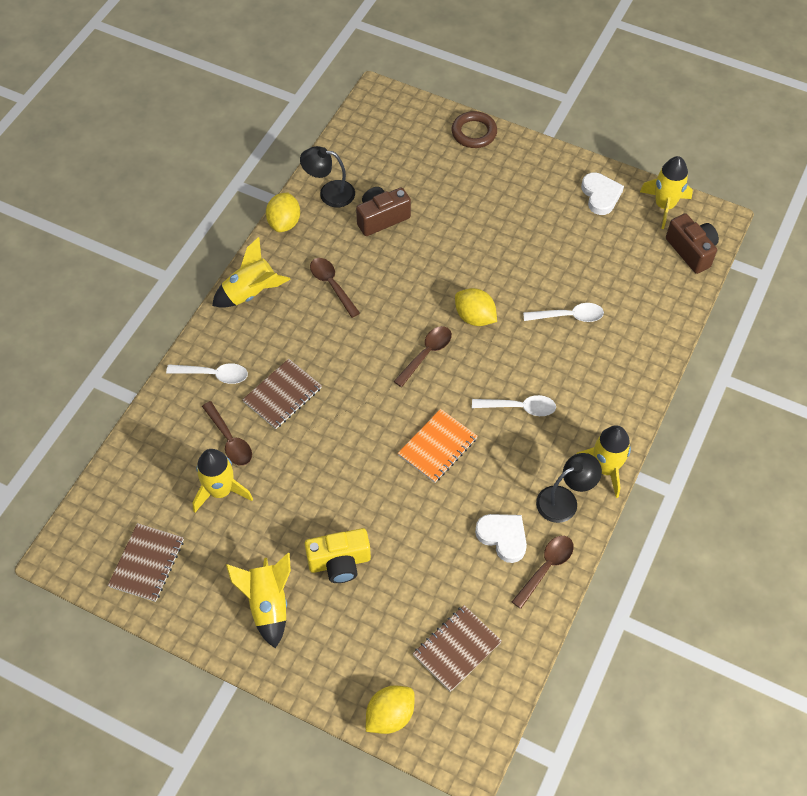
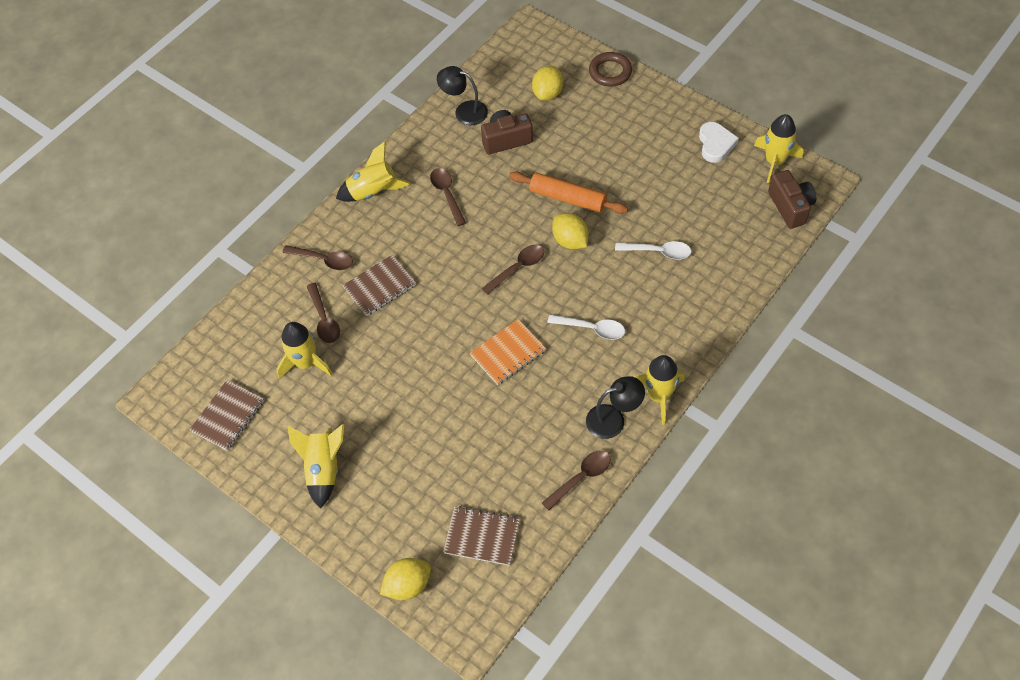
camera: 15 degrees right, 0 degrees up
white spoon [166,363,248,384] -> brown spoon [282,245,353,270]
yellow lemon [266,192,300,232] -> yellow lemon moved to [532,66,563,101]
yellow camera [305,528,371,583] -> none
brown notebook [413,605,502,692] -> brown notebook turned 45 degrees clockwise [443,506,520,566]
white heart [475,514,527,563] -> none
none -> orange rolling pin [509,171,628,214]

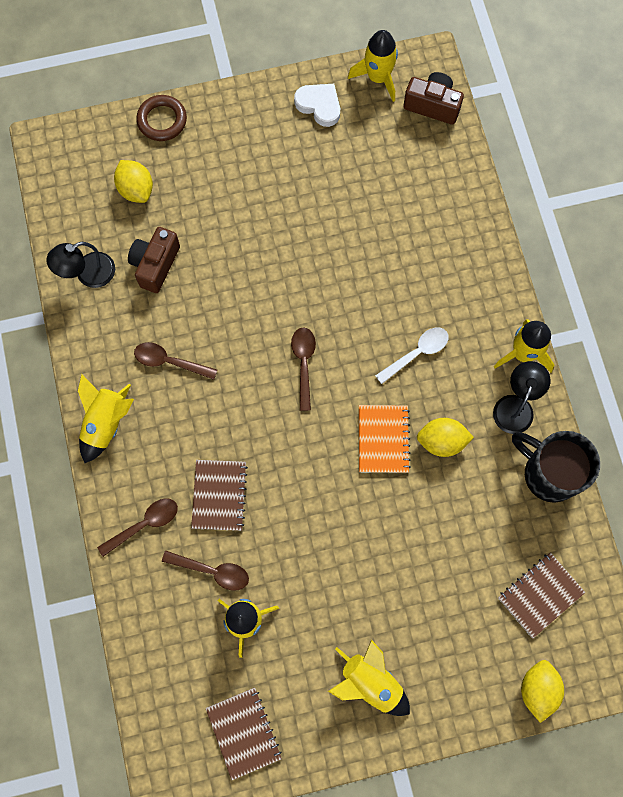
camera: 55 degrees left, 15 degrees up
orange rolling pin [509,171,628,214] -> none
brown spoon [542,450,611,510] -> black mug [512,431,600,503]
yellow lemon [552,213,589,249] -> yellow lemon moved to [417,418,474,457]
white spoon [615,241,691,260] -> none

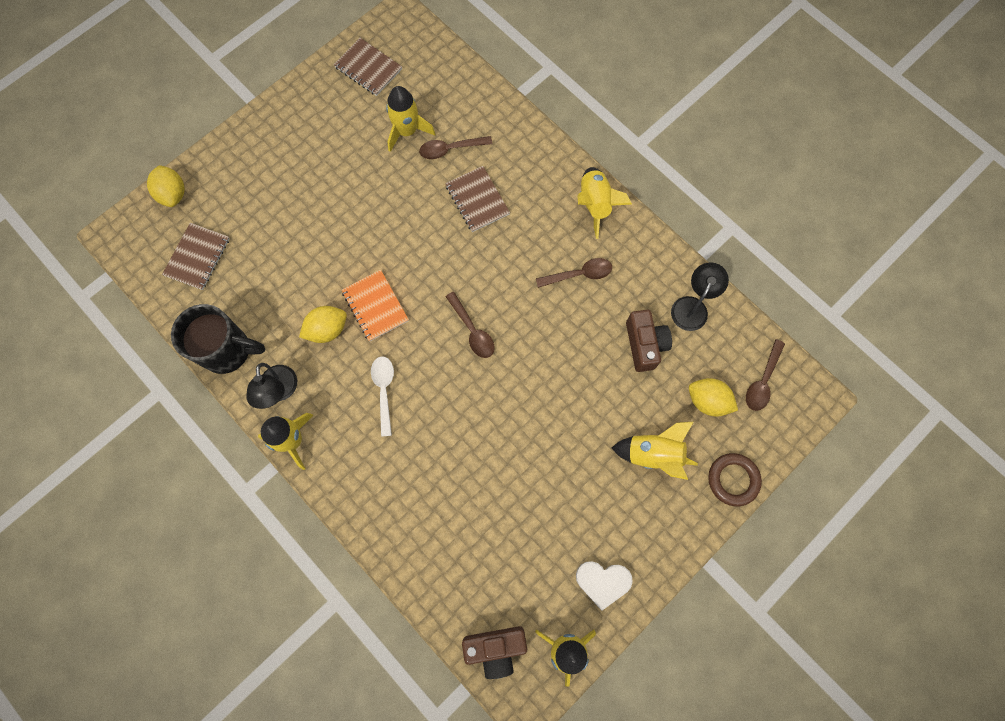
camera: 150 degrees right, 0 degrees up
brown spoon [97,498,178,557] -> brown spoon moved to [746,339,785,411]
yellow rocket [328,640,410,716] -> yellow rocket moved to [612,422,698,480]
white spoon [375,328,449,384] -> white spoon turned 150 degrees clockwise [371,356,394,437]

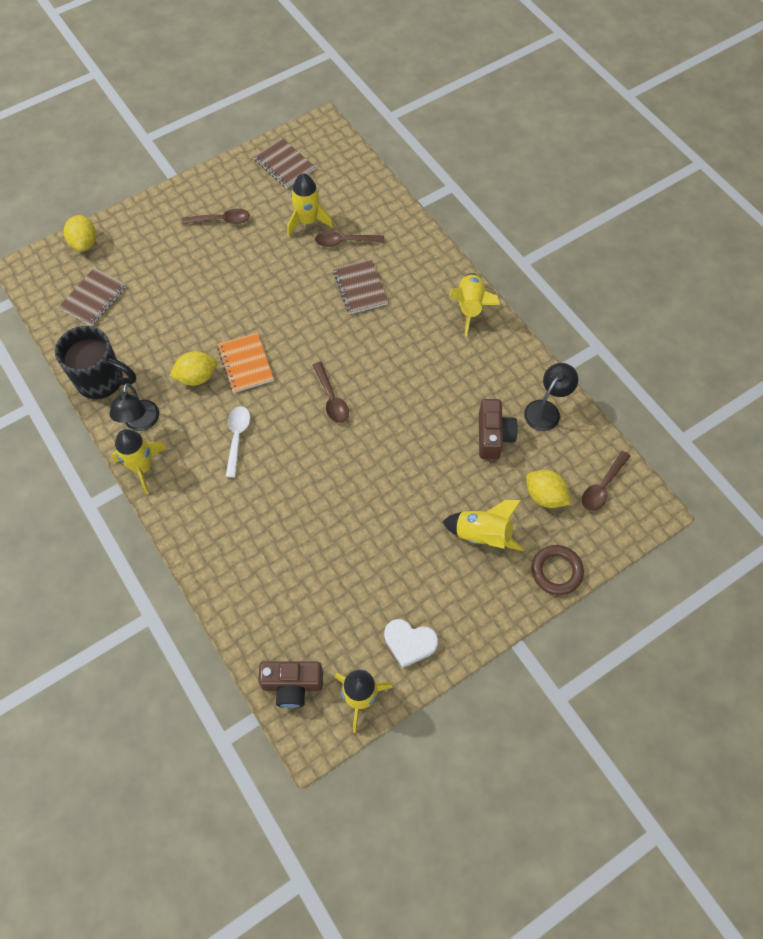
camera: 10 degrees right, 10 degrees down
brown spoon [536,258,612,288] -> brown spoon moved to [182,208,250,224]

